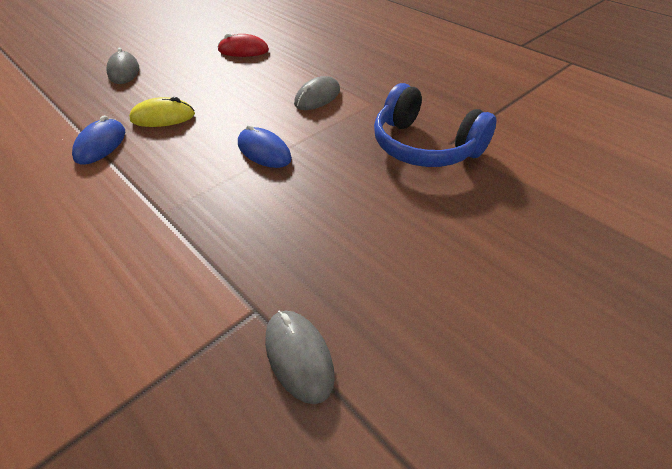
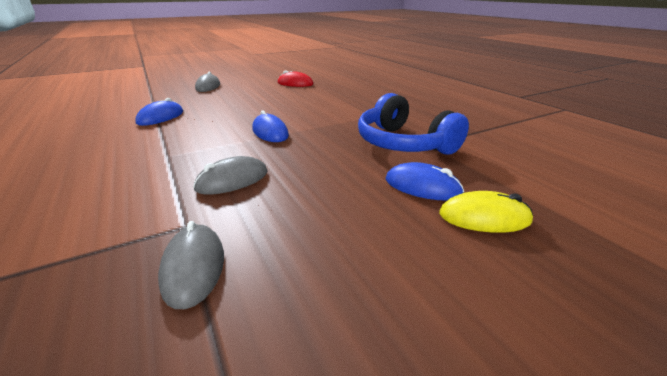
camera: 15 degrees right, 15 degrees down
yellow mouse [129,97,195,127] -> yellow mouse moved to [439,191,533,233]
grey mouse [294,76,340,110] -> grey mouse moved to [193,156,268,195]
none -> blue mouse [386,162,464,201]

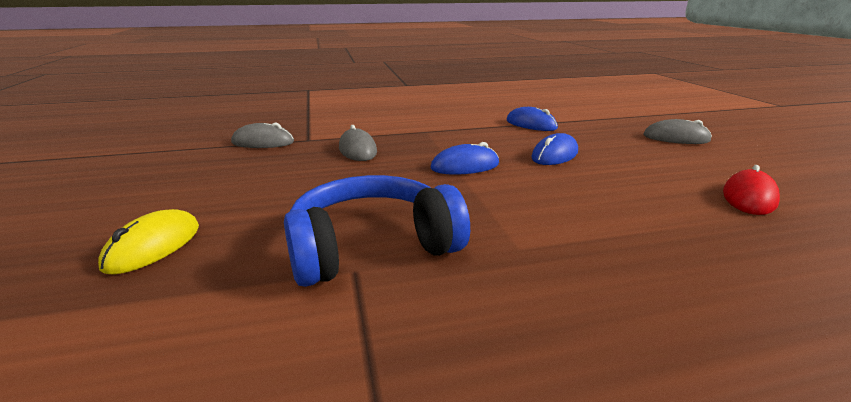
camera: 105 degrees right, 5 degrees down
blue mouse [386,162,464,201] -> blue mouse moved to [531,133,578,165]

